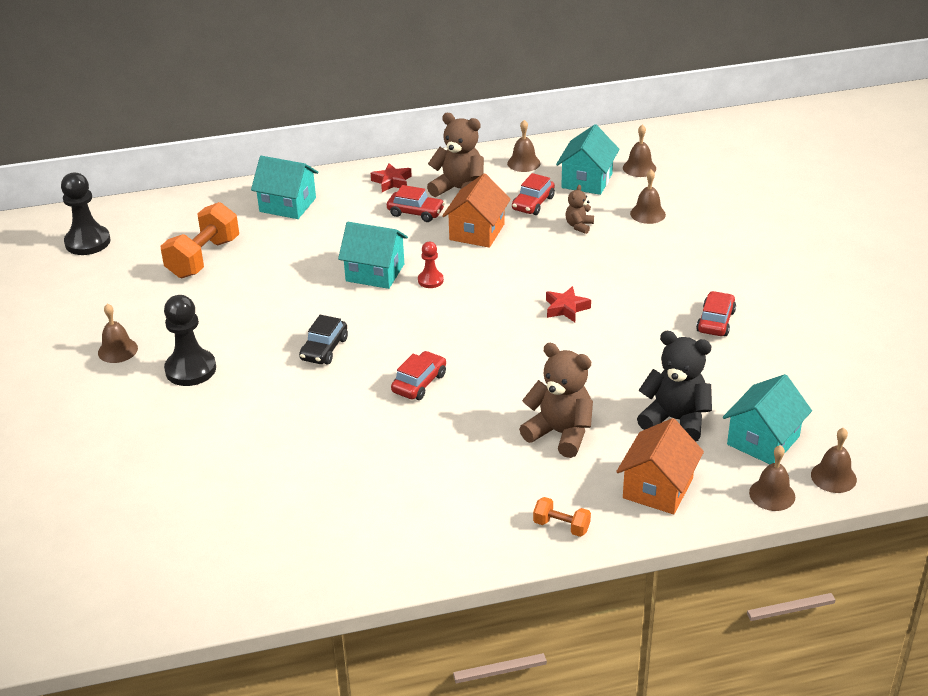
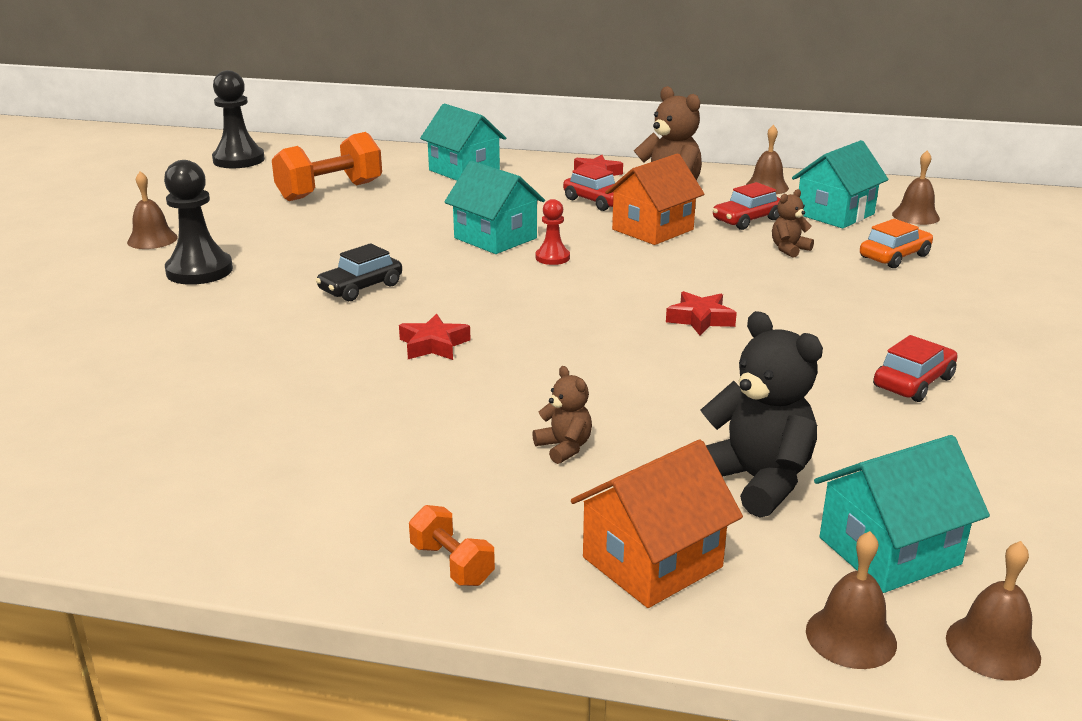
camera: 25 degrees right, 10 degrees down
red car [391,351,446,400] -> red star [399,314,471,360]
brown teddy bear [519,343,593,458] -> brown teddy bear [532,366,592,464], size x0.51
brown bell [630,169,666,224] -> orange car [860,219,933,268]

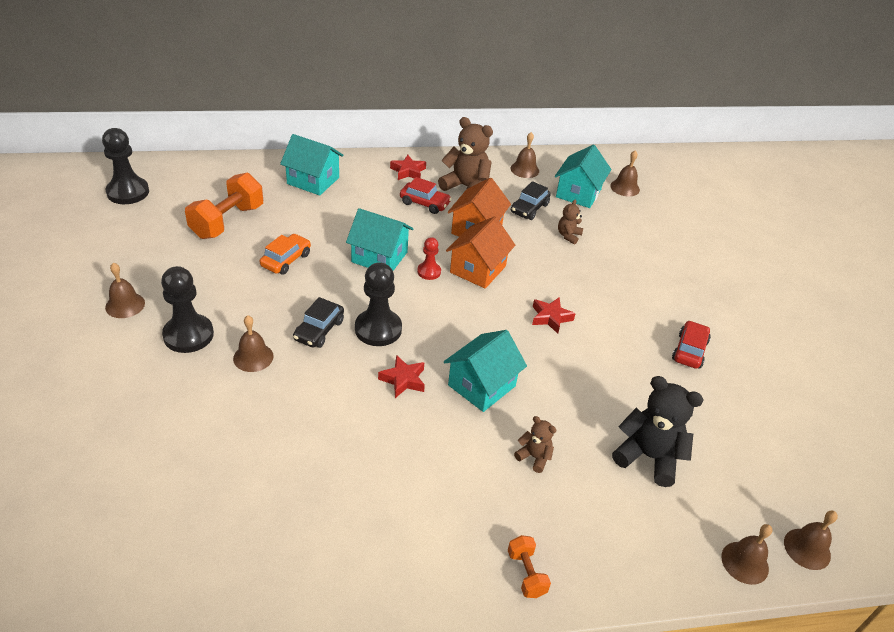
camera: 25 degrees left, 15 degrees up
orange dumbbell [409,505,495,586] -> orange dumbbell turned 45 degrees clockwise [508,535,551,598]
orange house [571,440,743,608] -> orange house moved to [446,216,515,289]
red car [713,182,780,230] -> black car [511,181,551,220]
turquoise house [814,435,990,593] -> turquoise house moved to [444,330,527,412]
orange car [860,219,933,268] -> orange car moved to [260,234,311,275]
none -> brown bell [233,315,274,372]
none -> black pawn [355,262,402,346]

